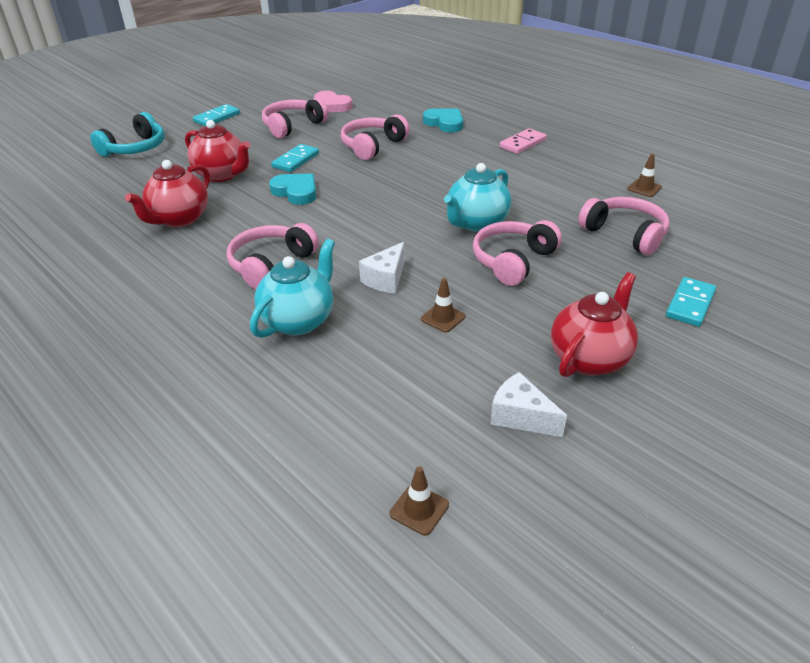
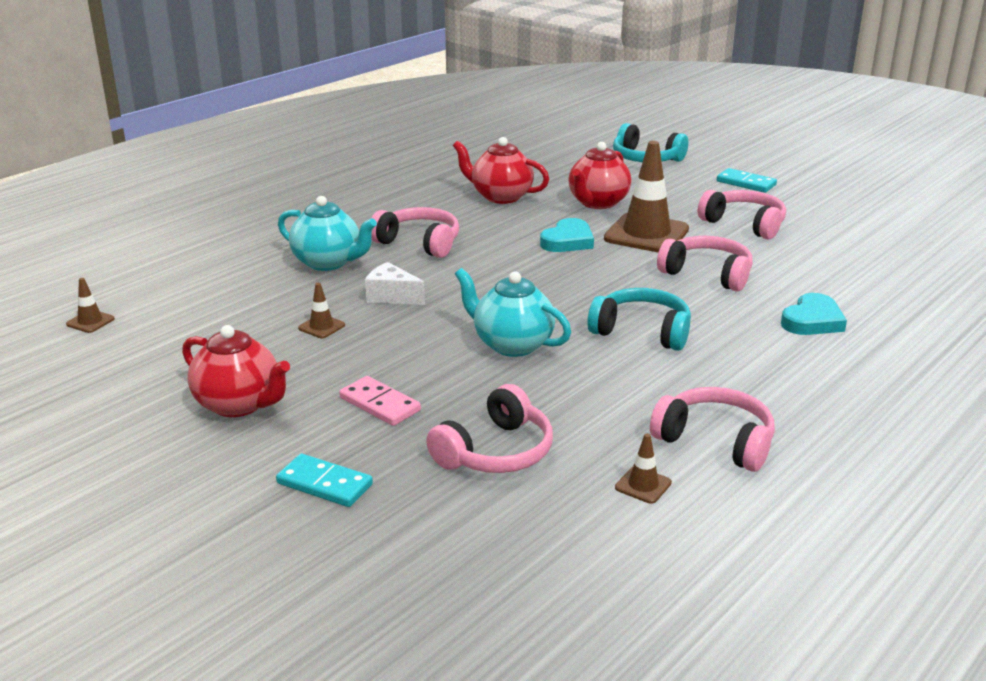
camera: 85 degrees right, 10 degrees down
turquoise domino [271,144,319,172] -> brown traffic cone [604,141,689,252]
pink heart [314,91,353,112] -> none
pink headphones [473,220,562,286] -> pink headphones moved to [650,387,775,472]
white cheese [490,372,567,437] -> none
pink domino [500,128,546,154] -> pink domino moved to [339,376,421,426]
none -> turquoise headphones [587,288,691,351]

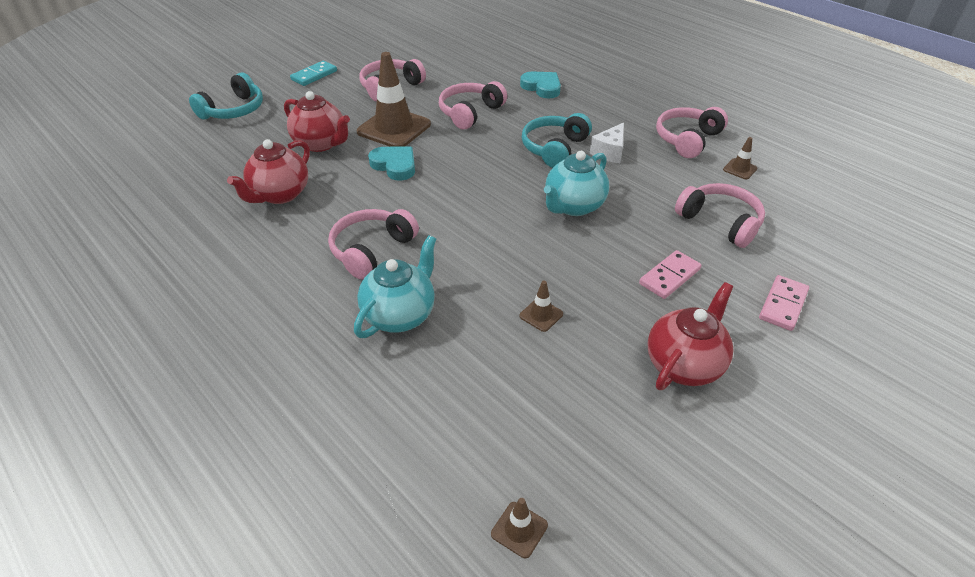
camera: 85 degrees left, 15 degrees up
turquoise domino [276,454,373,507] -> pink domino [759,275,809,331]
white cheese [365,262,425,305] -> white cheese moved to [590,123,624,163]

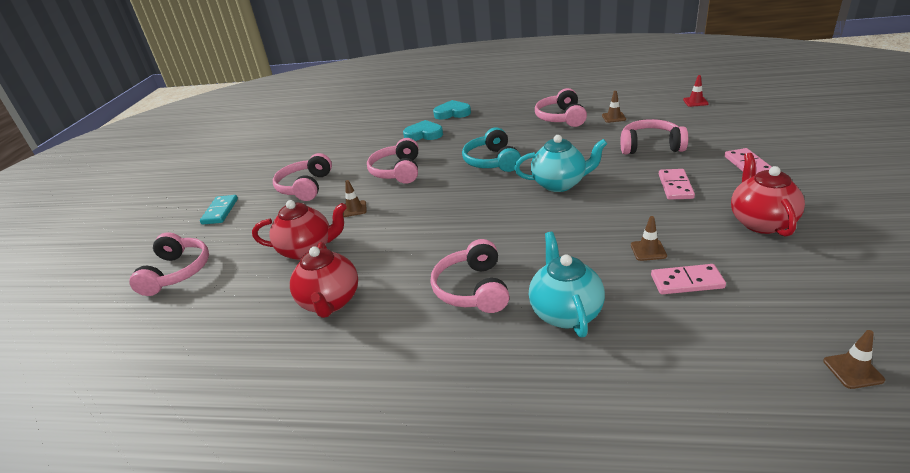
camera: 35 degrees left, 10 degrees down
turquoise headphones [189,72,263,119] -> pink headphones [129,232,209,296]
brown traffic cone [357,52,431,147] -> brown traffic cone [343,180,367,217], size x0.43
turquoise heart [368,147,415,181] -> turquoise heart moved to [433,100,471,119]
turquoise teapot [544,151,609,216] -> turquoise teapot turned 90 degrees counterclockwise [514,135,607,192]
white cheese [590,123,624,163] -> none
none -> pink domino [651,264,726,294]
none -> red traffic cone [683,75,709,107]

